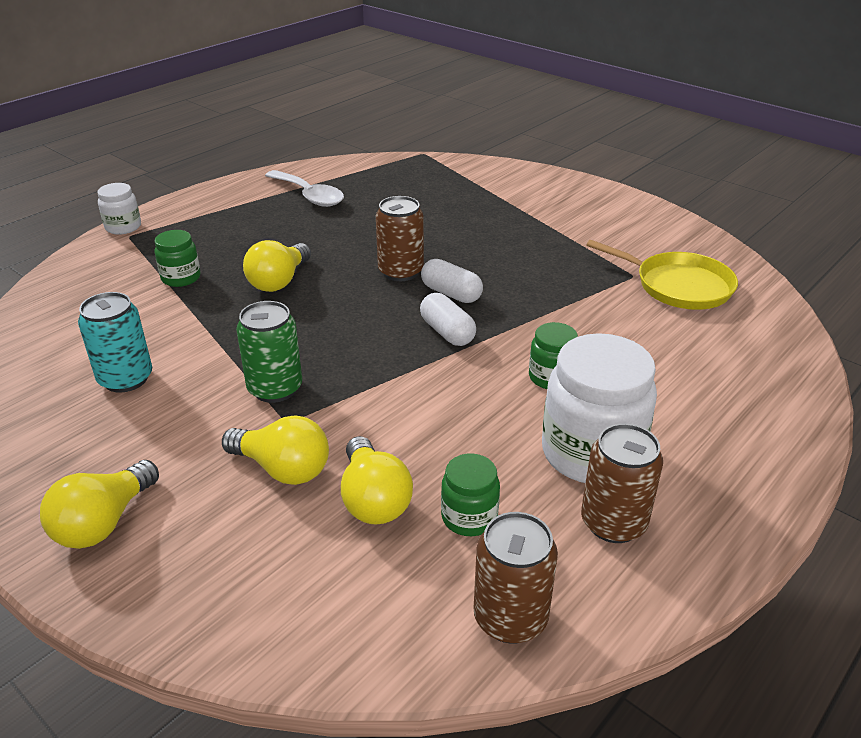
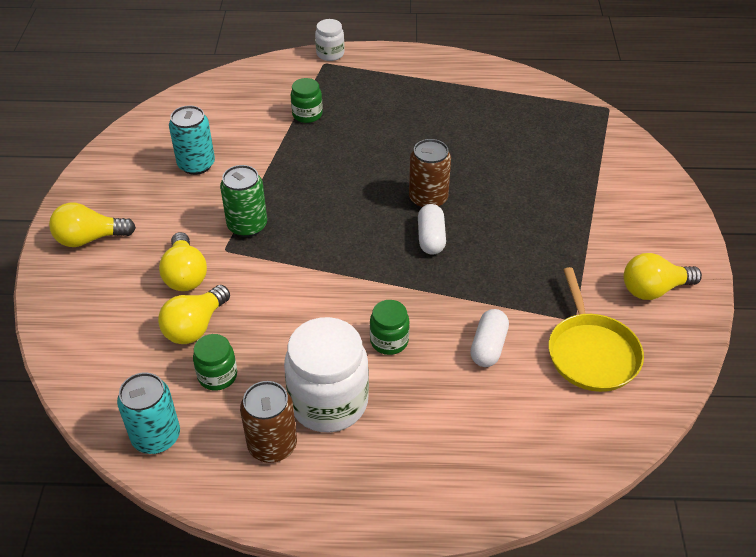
camera: 50 degrees right, 10 degrees up
yellow light bulb [243,240,311,292] -> yellow light bulb moved to [624,253,702,300]
white spoon [265,170,344,207] -> none
white capsule [420,293,476,346] -> white capsule moved to [470,309,509,367]
brown can [474,512,558,644] -> turquoise can [117,372,180,454]

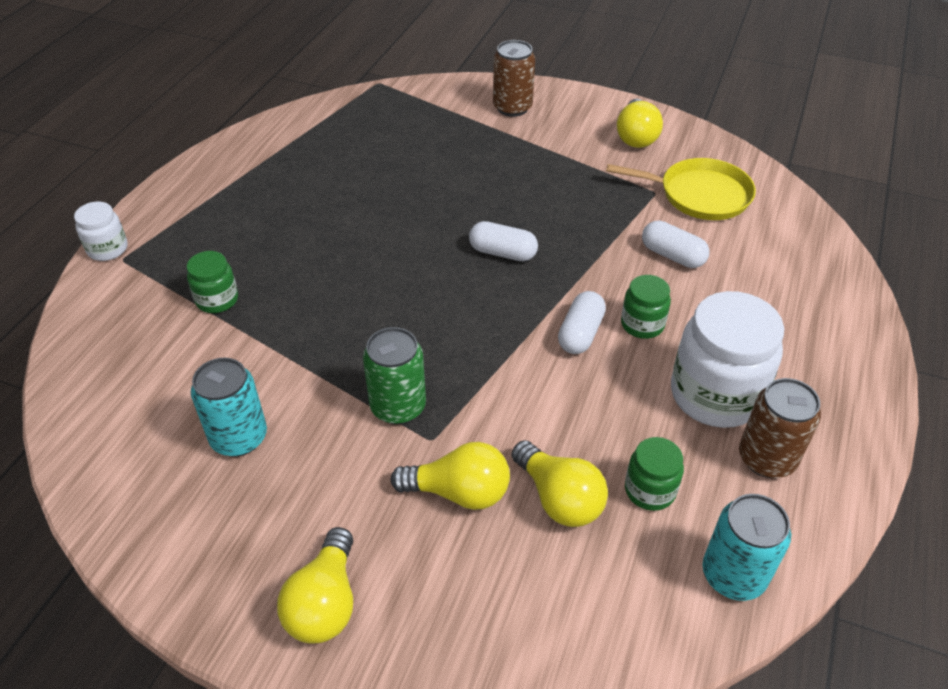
camera: 70 degrees left, 0 degrees up
brown can [409,139,451,208] -> brown can moved to [493,40,535,117]
none -> white capsule [558,291,606,354]

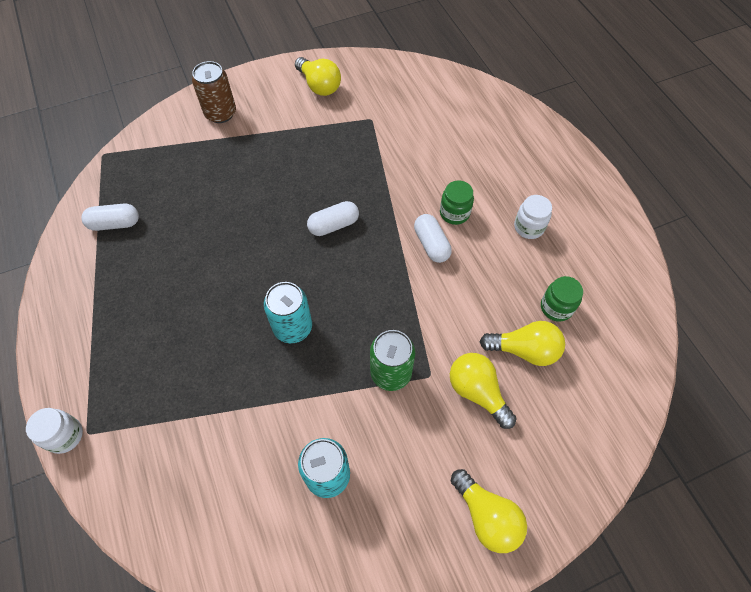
camera: 45 degrees left, 15 degrees up
green jar [187,251,238,313] -> none
yellow light bulb [390,442,510,510] -> yellow light bulb turned 90 degrees counterclockwise [450,353,517,429]
yellow pan [606,158,756,220] -> none
white capsule [642,220,710,268] -> white capsule moved to [81,203,139,231]
white jar [671,291,784,428] -> white jar [514,195,552,239], size x0.51
turquoise can [702,494,791,601] -> turquoise can moved to [264,282,312,343]
brown can [739,378,821,478] -> none

